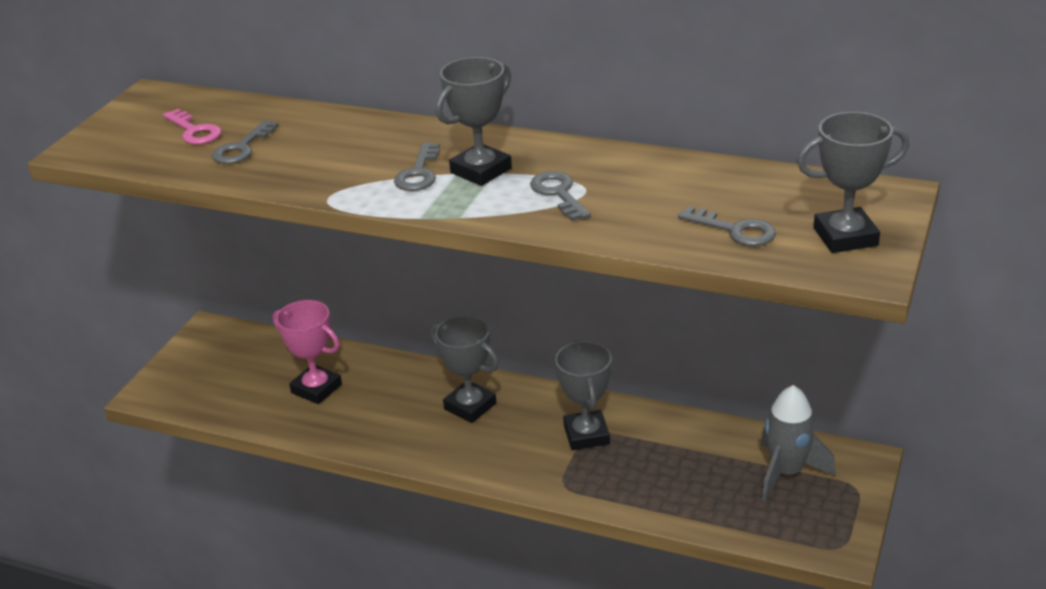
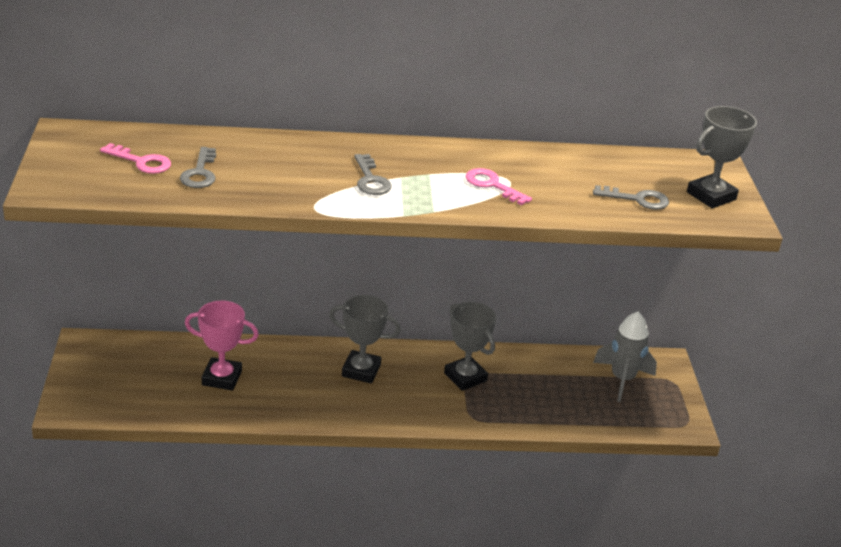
camera: 30 degrees left, 0 degrees up
grey trophy [436,57,512,186] -> none
grey key [530,171,591,221] -> pink key [465,168,532,205]

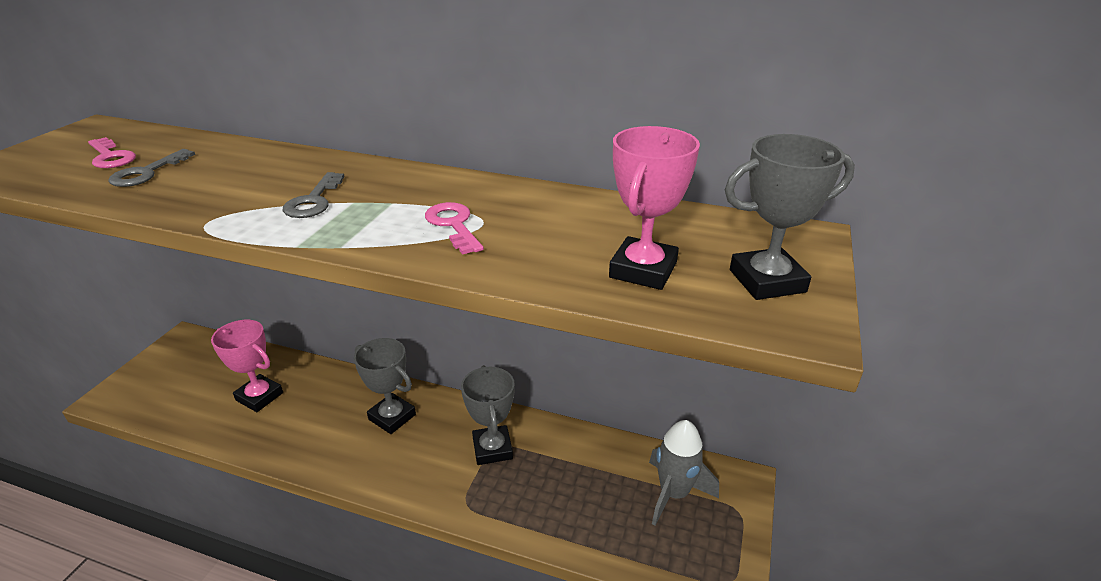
camera: 25 degrees right, 0 degrees up
grey key [593,185,669,210] -> pink trophy [609,126,700,290]

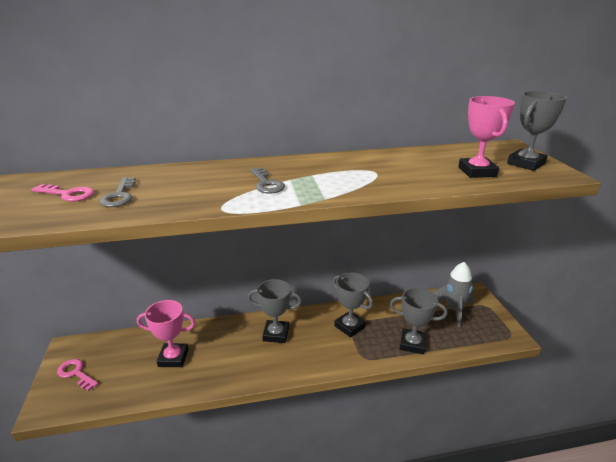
camera: 30 degrees left, 5 degrees down
pink key [425,202,484,255] -> pink key moved to [57,359,99,391]
none -> grey trophy [390,288,447,354]

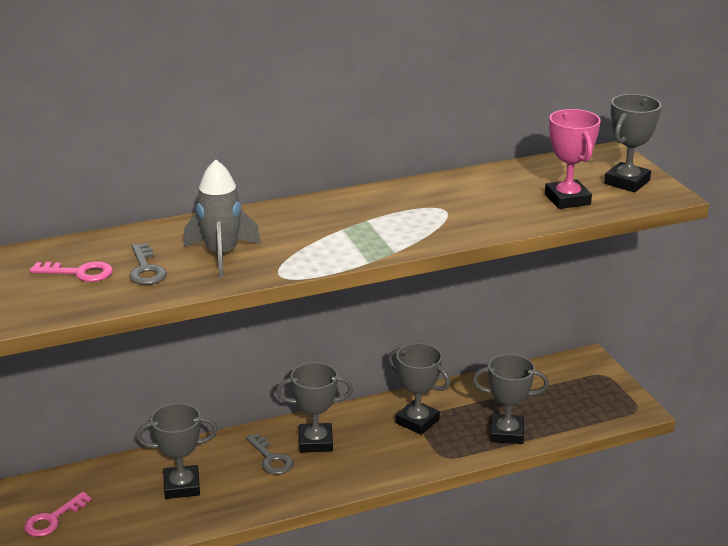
camera: 10 degrees left, 0 degrees up
pink key [57,359,99,391] -> pink key turned 75 degrees counterclockwise [24,492,92,537]
pink trophy [137,300,195,367] -> grey trophy [136,403,218,499]
grey key [250,167,285,194] -> grey key moved to [246,433,294,475]
grey rocket [433,262,475,327] -> grey rocket moved to [183,159,261,277]

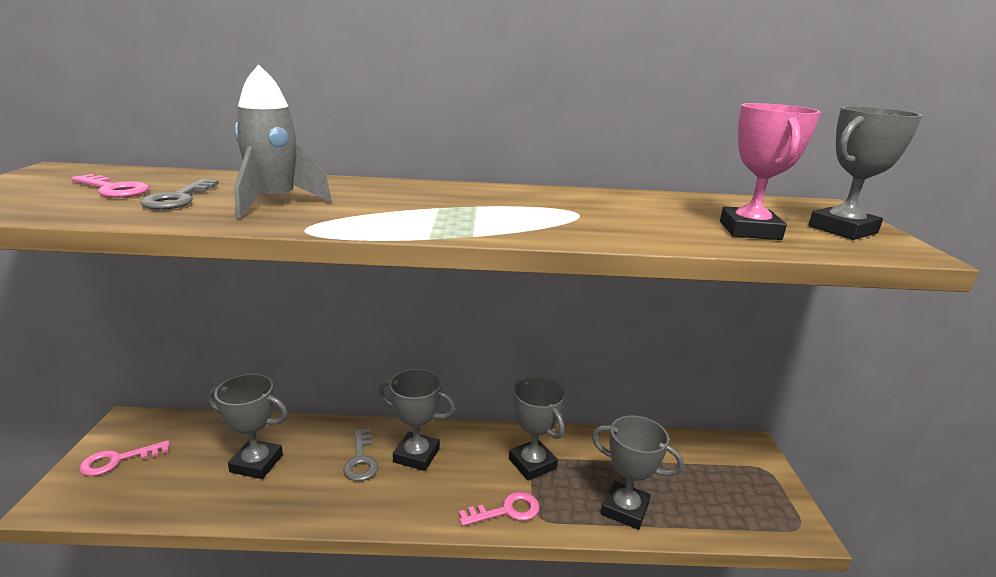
camera: 20 degrees right, 5 degrees down
none -> pink key [459,492,540,526]

